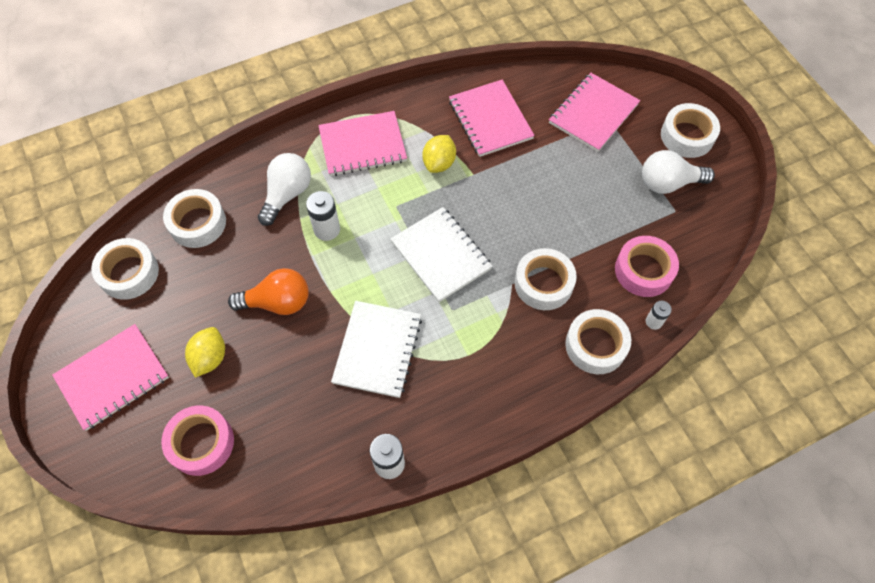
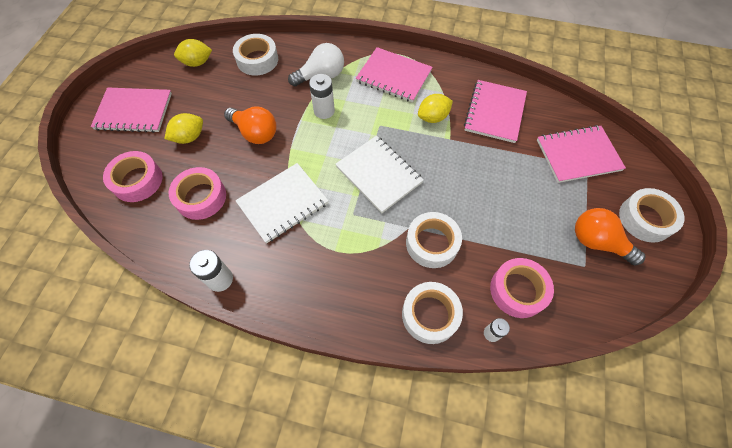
camera: 40 degrees right, 0 degrees up
white tape [91,238,159,300] -> yellow lemon [174,39,212,67]
white notebook [390,207,493,302] -> white notebook turned 45 degrees counterclockwise [336,136,424,213]
white light bulb [642,150,715,194] -> orange light bulb [575,208,646,265]
none -> pink tape [169,167,226,220]

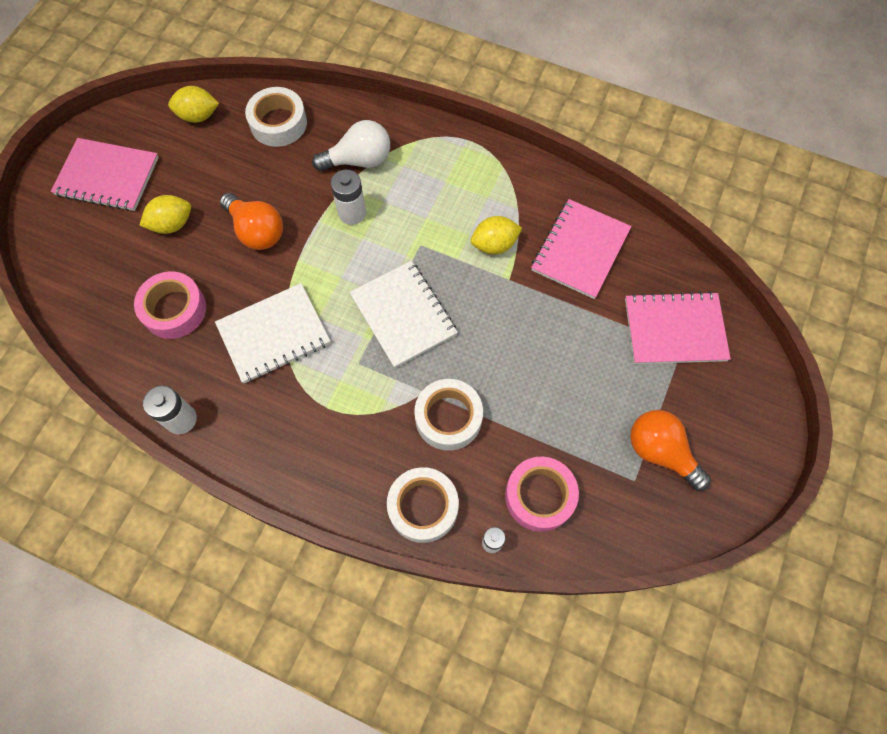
camera: 10 degrees right, 5 degrees up
pink tape [103,151,163,202] -> none
pink notebook [356,47,433,103] -> none
white tape [619,188,684,243] -> none

